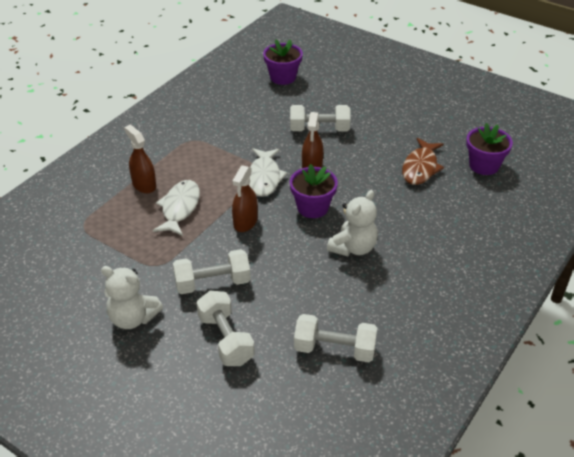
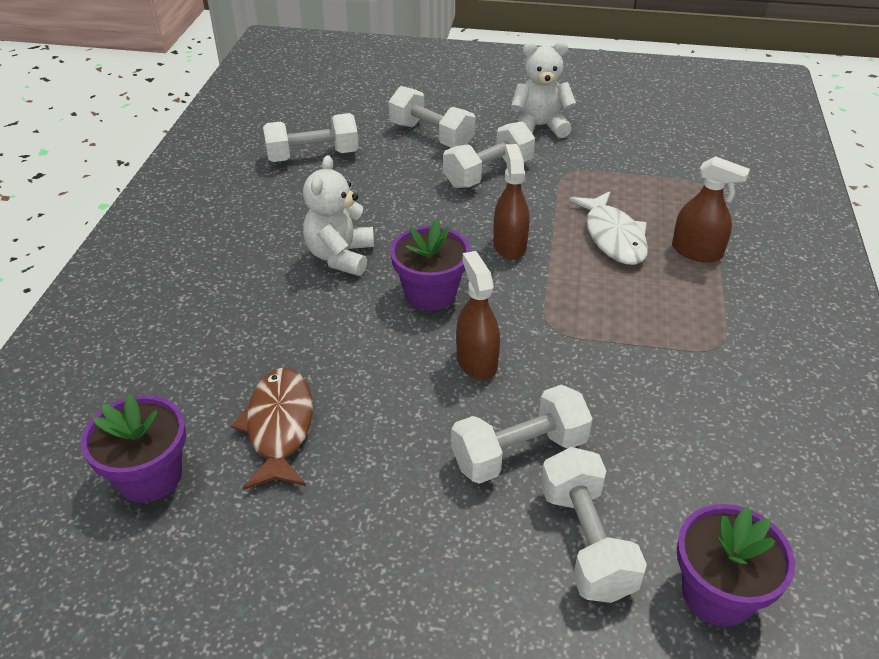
camera: 155 degrees right, 0 degrees up
white fish [249,148,288,197] -> none
none -> white dumbbell [541,447,647,603]

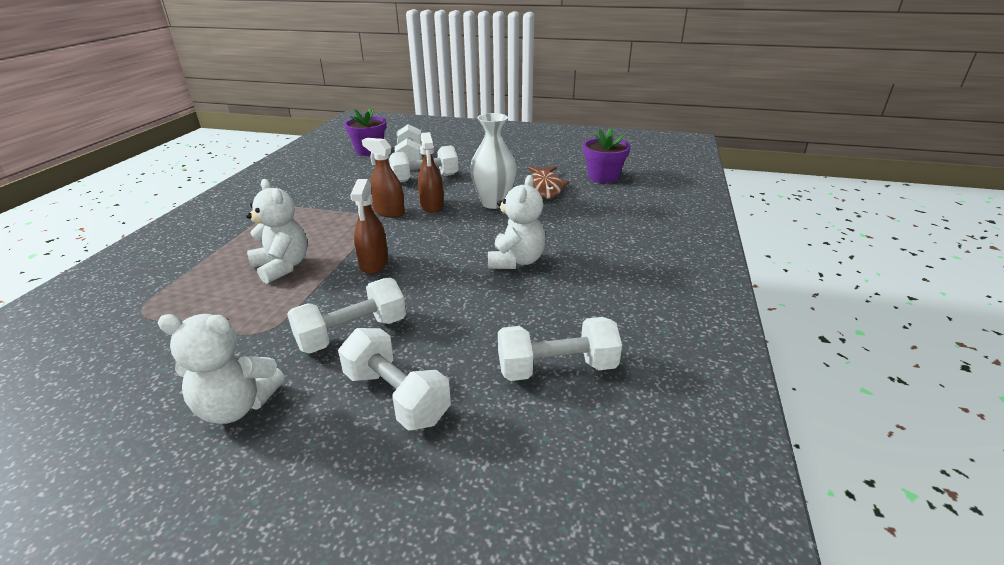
camera: 175 degrees left, 10 degrees down
purple flower pot [390,219,470,311] -> none
white fish [569,191,648,265] -> white teddy bear [246,179,308,284]
brown spray bottle [672,156,750,262] -> brown spray bottle moved to [362,138,405,218]
none -> white vase [470,113,517,209]

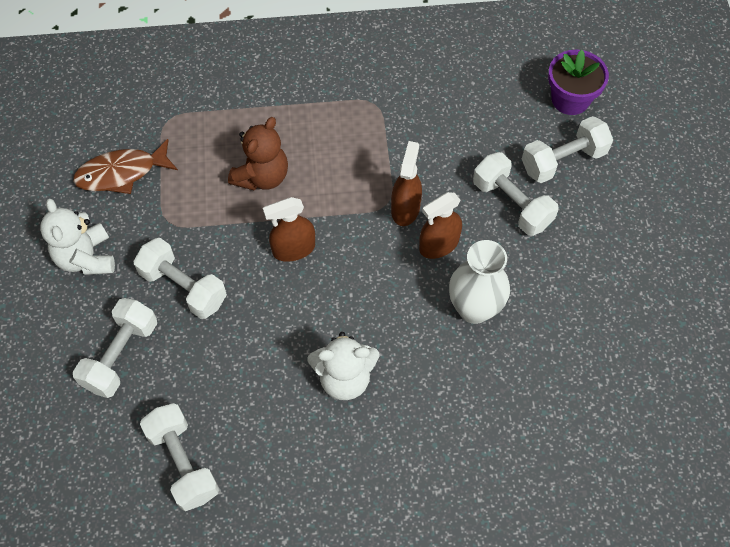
camera: 70 degrees right, 30 degrees up
white teddy bear [246,179,308,284] -> brown teddy bear [228,117,288,191]
brown fish [528,166,569,199] -> brown fish moved to [73,139,178,194]
purple flower pot [583,128,630,183] -> none

